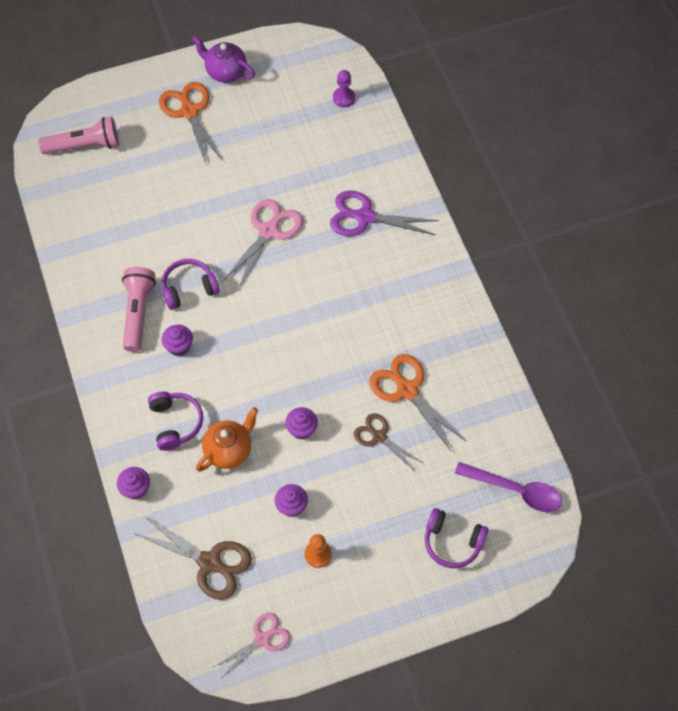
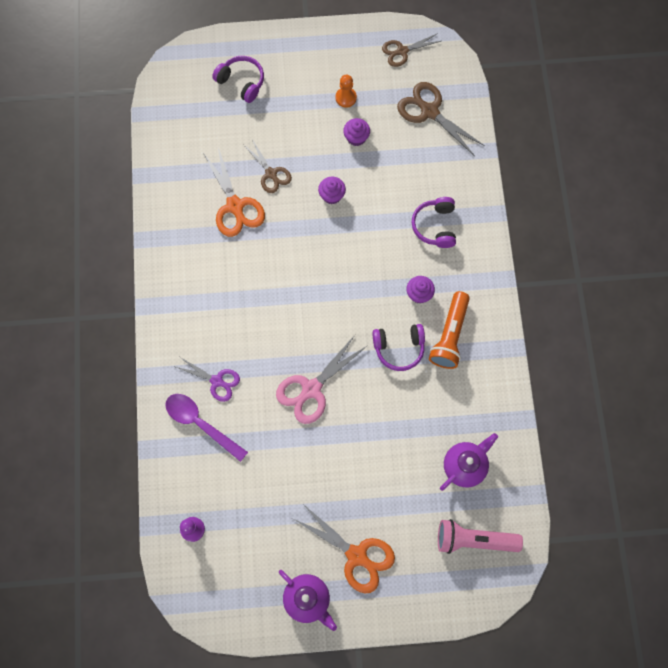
camera: 165 degrees left, 10 degrees up
purple cupcake [117,467,150,499] -> none
pink flashlight [122,267,156,352] -> orange flashlight [429,291,470,369]
orange scissors [159,82,223,163] -> orange scissors turned 45 degrees counterclockwise [292,503,395,593]
orange teapot [196,407,258,472] -> none
pink scissors [214,613,290,677] -> brown scissors [382,33,441,67]
purple scissors [330,190,439,236] -> purple scissors [176,357,240,402], size x0.64
purple spoon [455,462,562,512] -> purple spoon moved to [165,394,248,462]
none -> purple teapot [440,433,498,491]

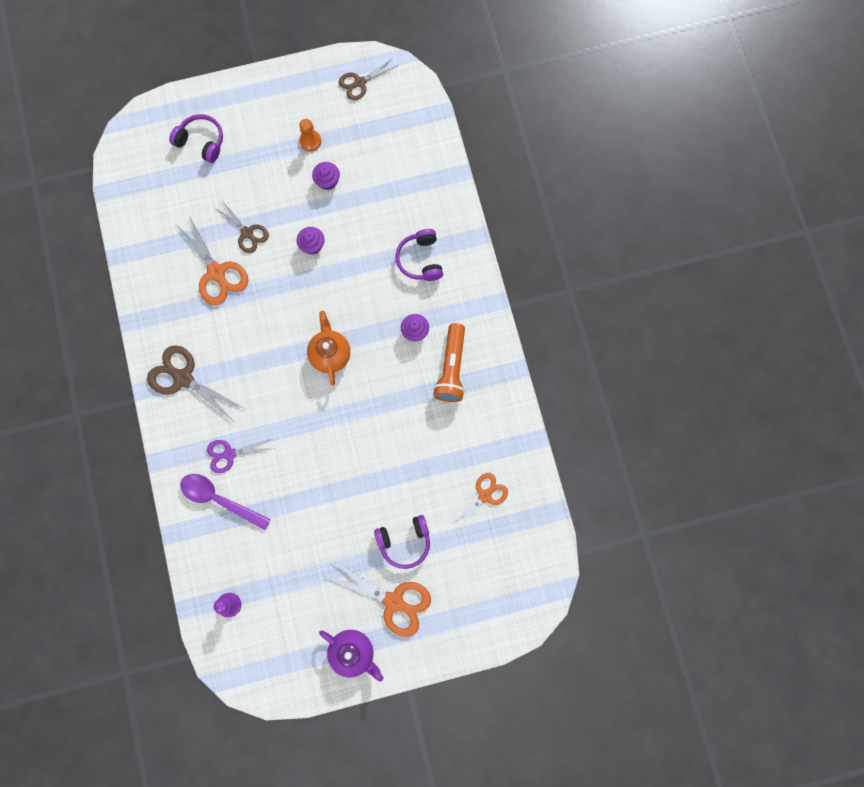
camera: 10 degrees left, 5 degrees up
purple scissors [176,357,240,402] -> purple scissors turned 150 degrees clockwise [207,438,276,473]
pink scissors [276,335,367,424] -> none
purple headphones [372,324,425,371] -> purple headphones moved to [374,515,430,569]
brown scissors [397,82,485,156] -> brown scissors moved to [147,345,243,422]
pink flashlight [438,519,523,554] -> none
purple teapot [440,433,498,491] -> orange scissors [449,473,508,531]
none -> orange teapot [307,311,350,386]

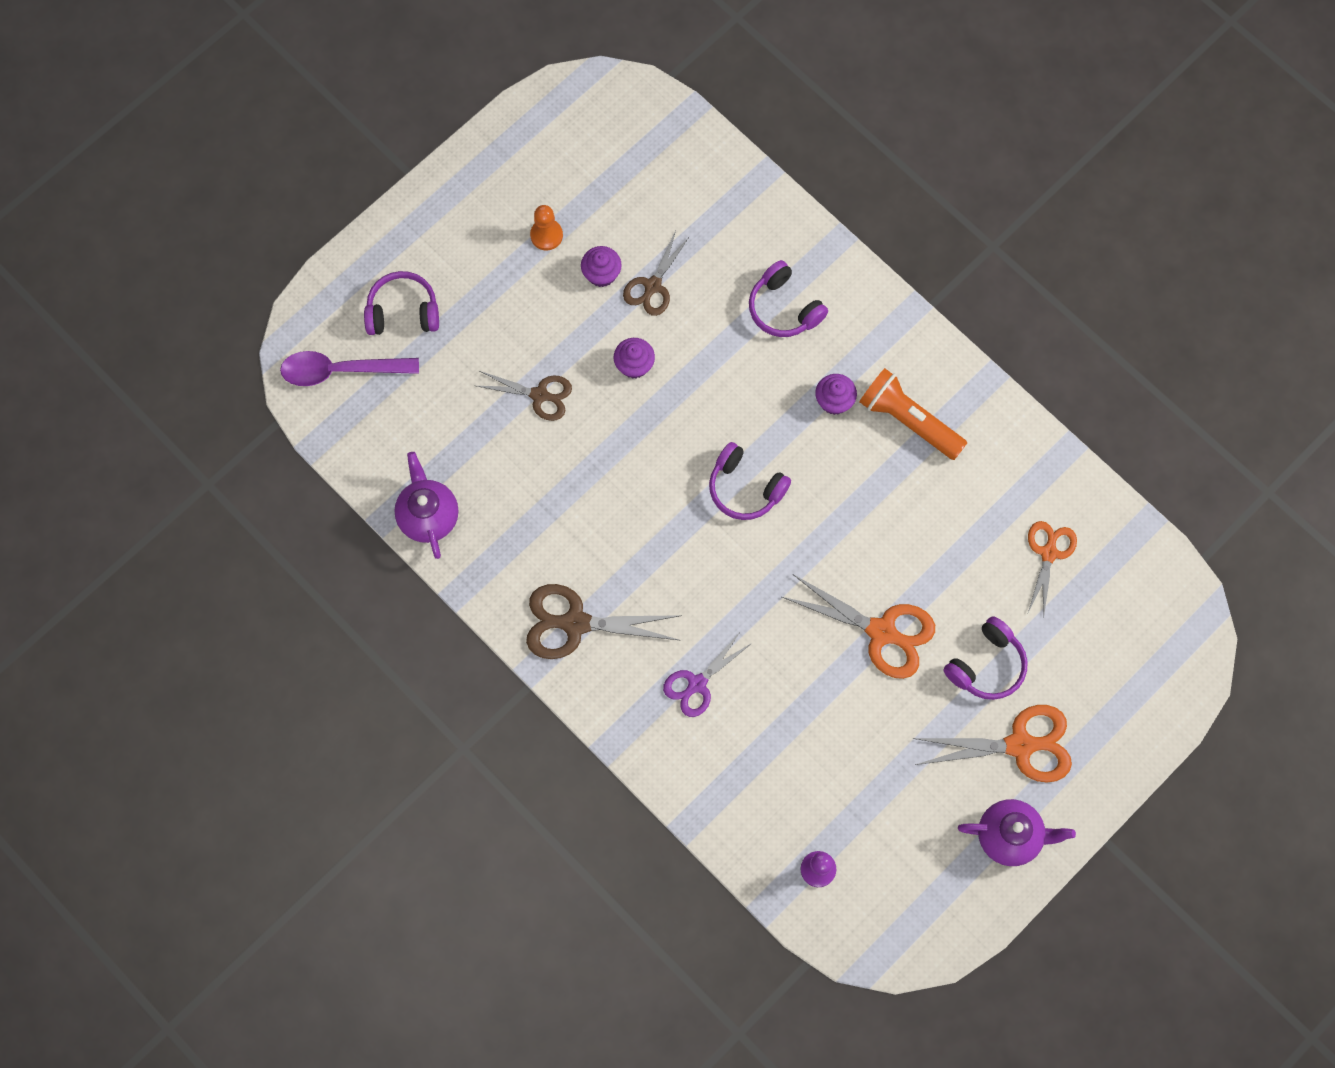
camera: 30 degrees left, 5 degrees down
orange scissors [175,216,248,305] -> orange scissors moved to [782,574,935,679]
purple spoon [180,474,271,530] -> purple spoon moved to [280,351,419,386]
orange teapot [307,311,350,386] -> purple headphones [709,442,791,520]
brown scissors [339,58,399,100] -> brown scissors moved to [623,231,690,316]
orange flashlight [433,323,465,402] -> orange flashlight turned 150 degrees clockwise [859,368,967,460]
none -> purple teapot [394,452,458,559]

